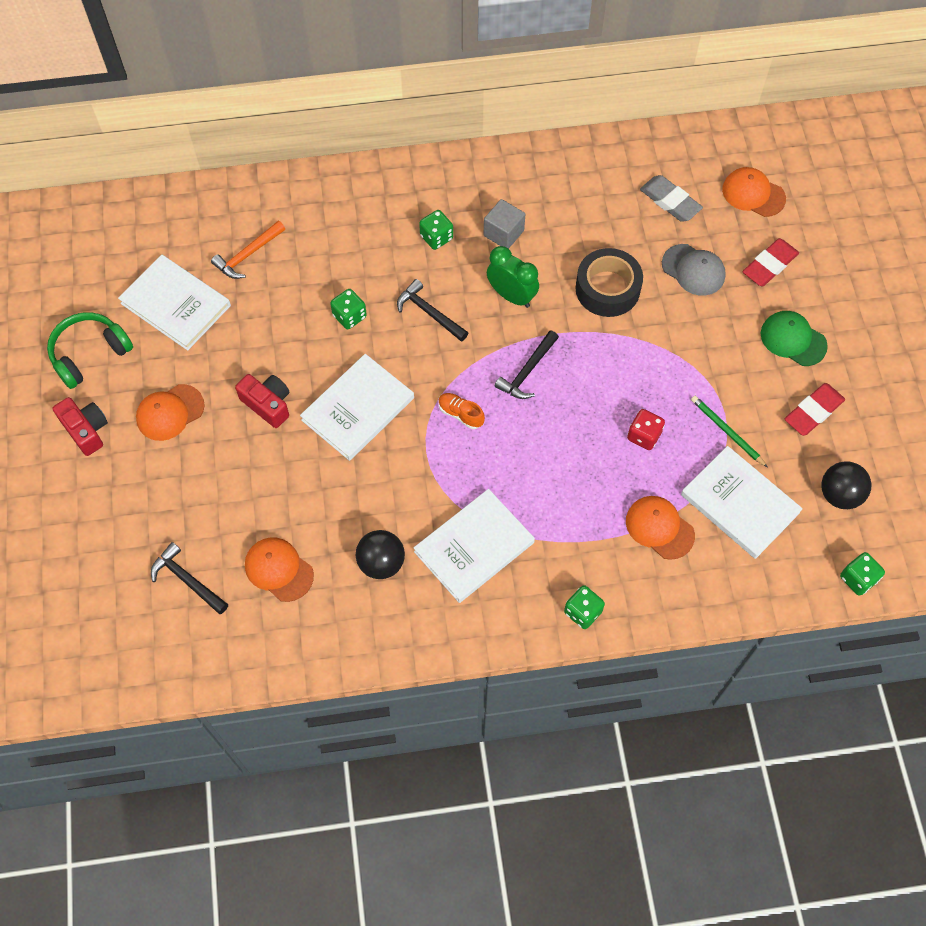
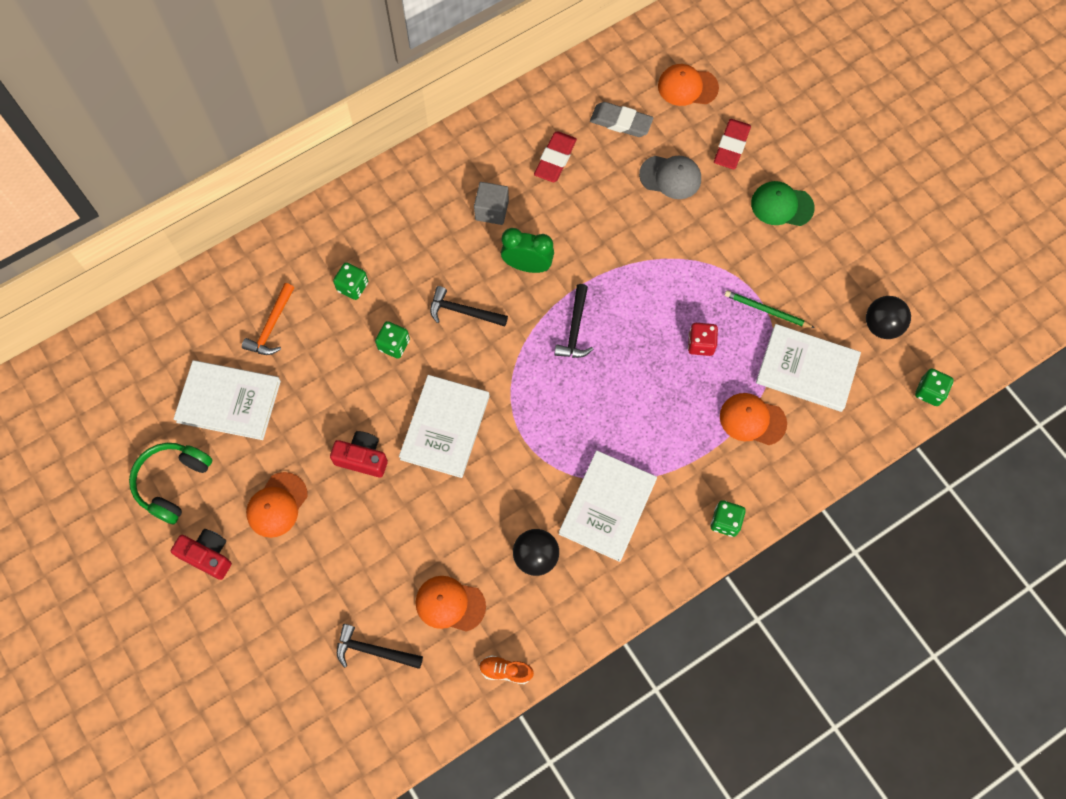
camera: 25 degrees left, 5 degrees up
green dice [419,210,453,250] -> green dice moved to [333,262,368,300]
orange shoe [439,393,485,429] -> orange shoe moved to [479,655,534,684]
black tape [575,248,643,317] -> none
red eraser [785,383,845,436] -> red eraser moved to [534,131,577,182]

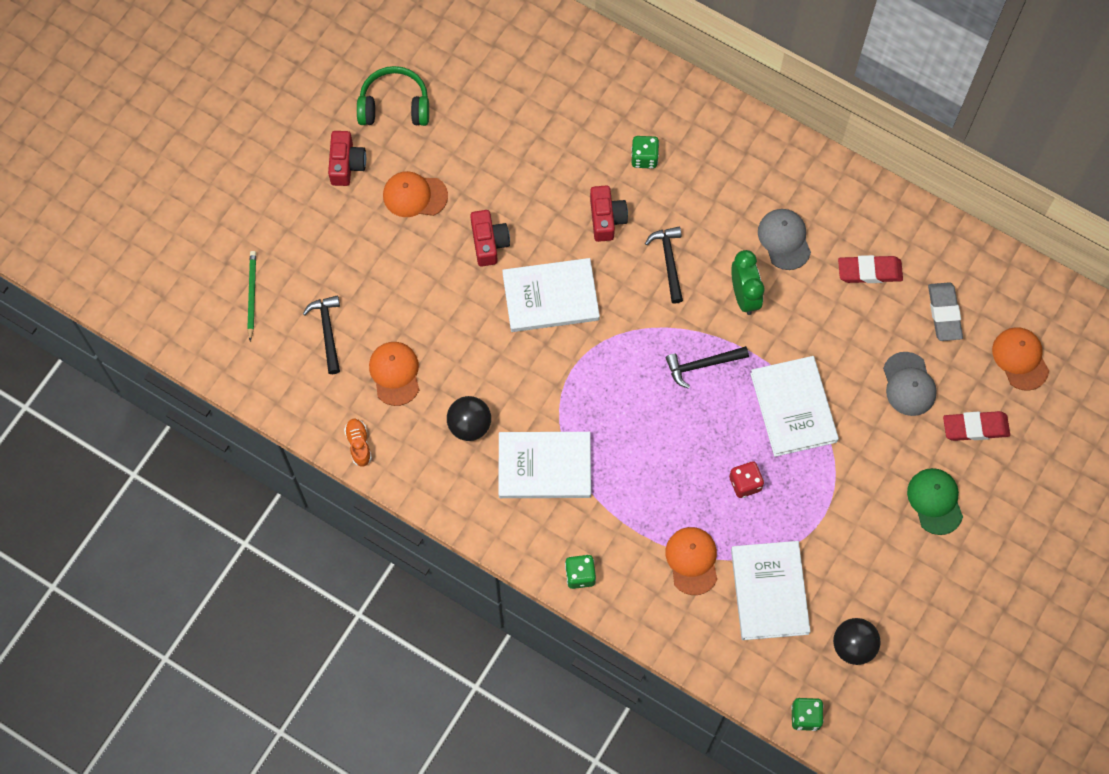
camera: 65 degrees right, 0 degrees up
white book [173,360,281,440] -> white book moved to [750,356,839,457]
orange hammer [242,283,294,355] -> none
green dice [375,321,410,359] -> red camera [590,185,628,242]
grey cube [474,182,509,225] -> grey cap [758,209,811,270]
green pencil [725,290,815,328] -> green pencil moved to [247,251,256,341]

